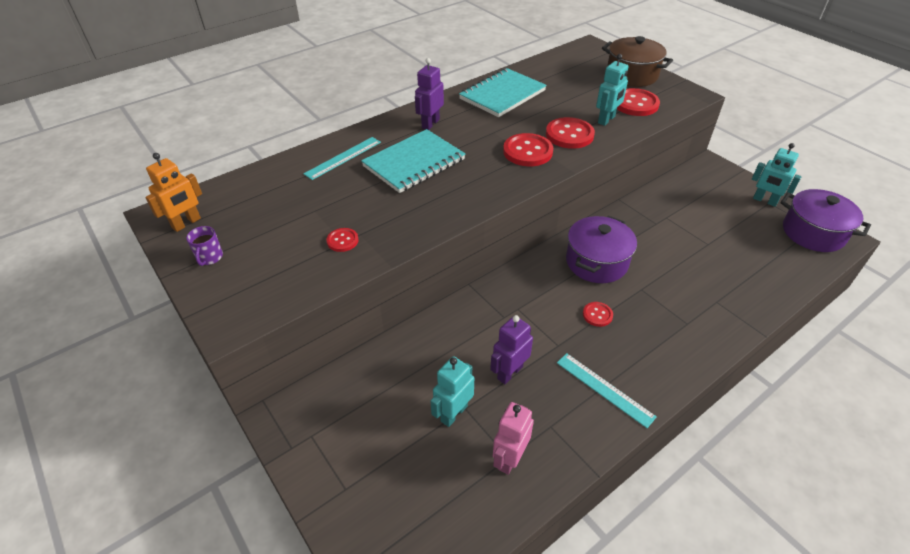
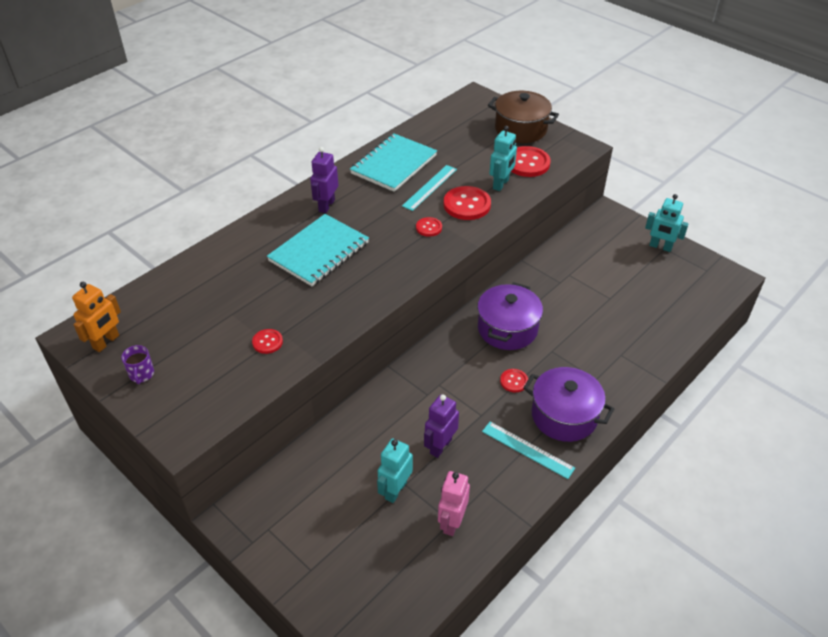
camera: 10 degrees left, 0 degrees up
turquoise ruler [304,137,381,180] -> turquoise ruler moved to [402,165,457,211]
red button [503,133,553,166] -> red button [416,217,442,237], size x0.54
purple pot [781,189,871,252] -> purple pot moved to [523,367,614,442]

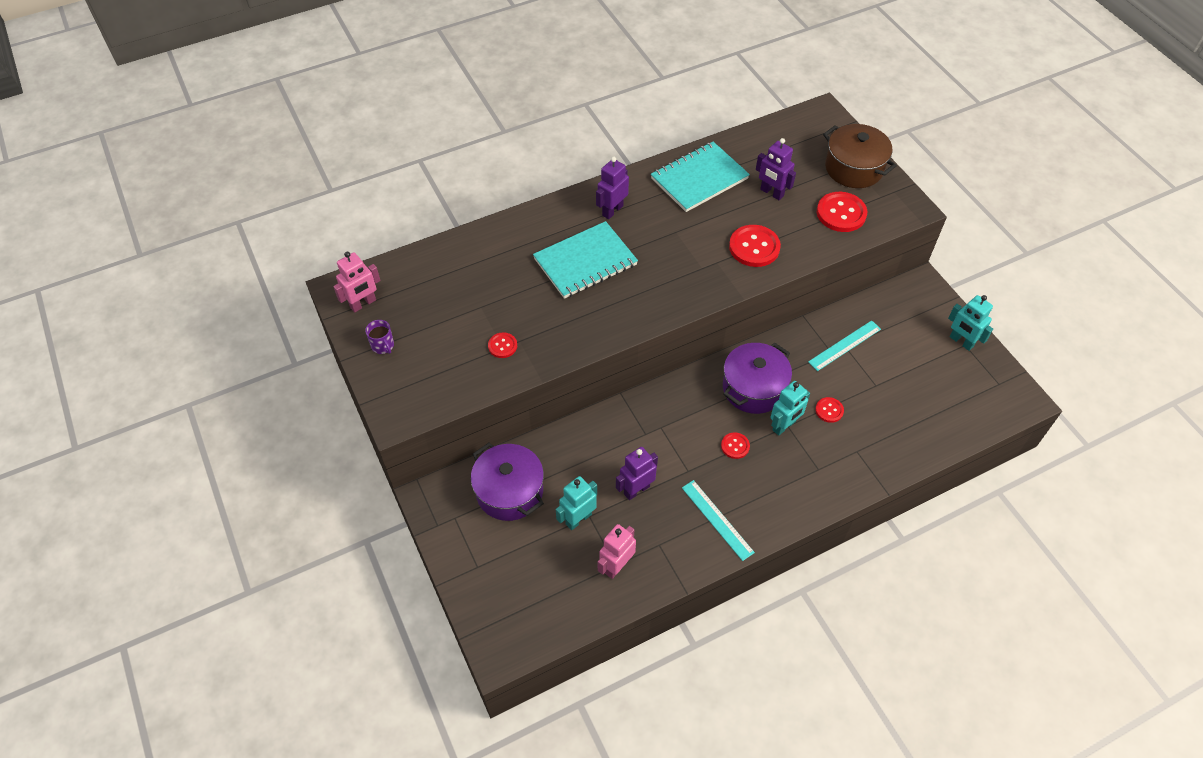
camera: 20 degrees right, 10 degrees up
orange robot [72,282,121,352] -> pink robot [333,252,381,312]
purple mug [121,345,154,384] -> purple mug turned 45 degrees counterclockwise [365,320,394,354]
turquoise ruler [402,165,457,211] -> turquoise ruler moved to [808,320,881,371]
red button [416,217,442,237] -> red button moved to [815,397,844,423]
turquoise robot [489,126,517,191] -> turquoise robot moved to [771,381,810,436]
purple pot [523,367,614,442] -> purple pot moved to [471,443,544,521]
none -> purple robot [756,138,796,200]

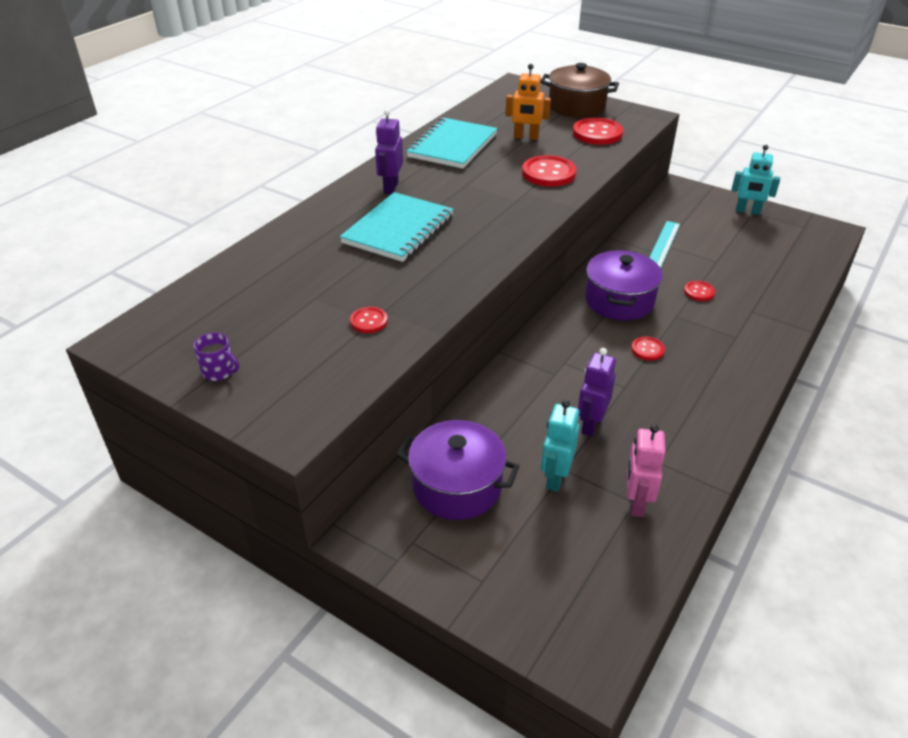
camera: 30 degrees left, 15 degrees down
pink robot [333,252,381,312] -> none
turquoise ruler [682,480,755,561] -> none
purple robot [756,138,796,200] -> orange robot [506,64,551,140]
turquoise robot [771,381,810,436] -> none

